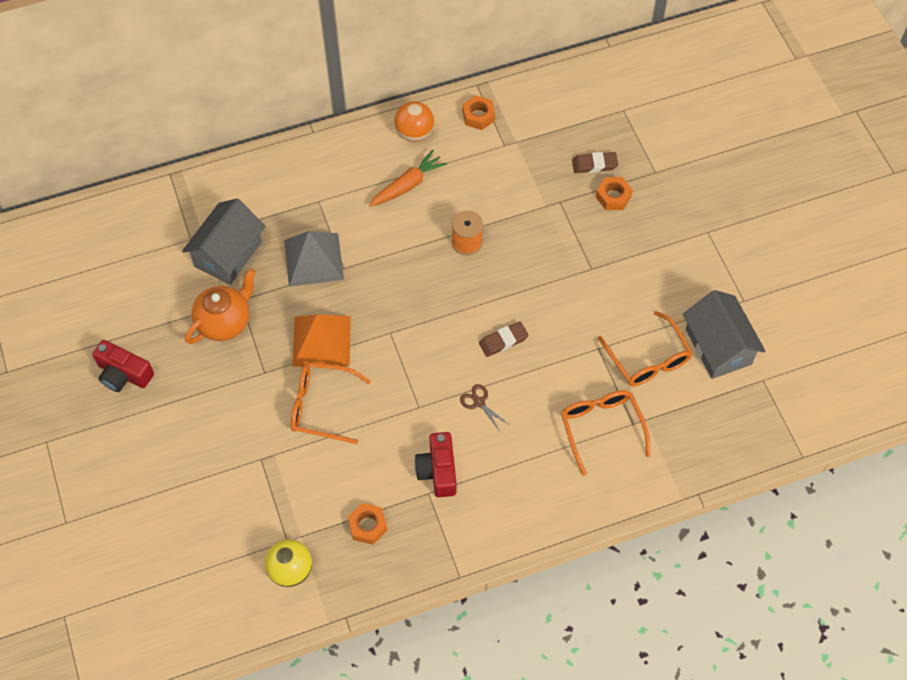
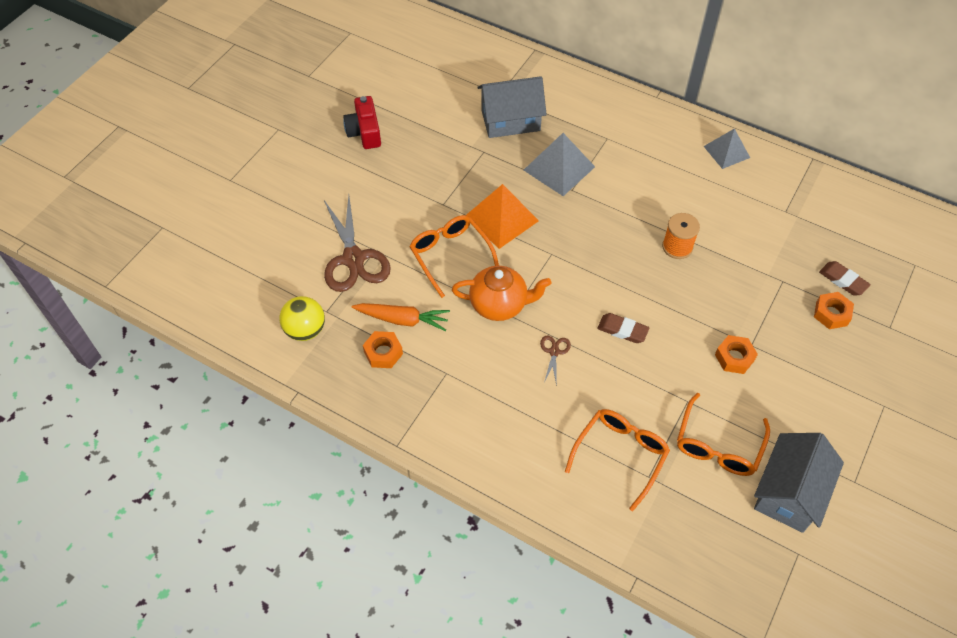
camera: 50 degrees right, 5 degrees down
orange teapot [185,268,256,344] -> orange teapot moved to [452,266,551,321]
orange carrot [369,150,447,207] -> orange carrot moved to [352,303,450,331]
orange ball [394,101,434,142] -> grey pyramid [704,128,750,169]
red camera [415,432,457,497] -> none
orange nut [463,95,495,130] -> orange nut moved to [715,335,758,374]
none -> brown scissors [324,195,391,292]

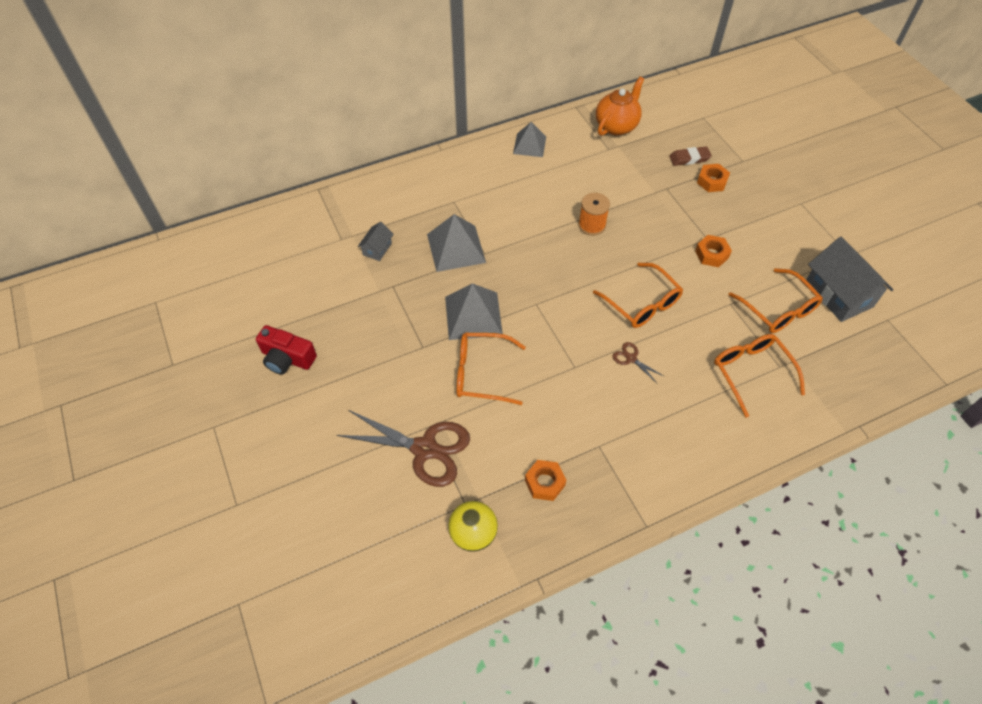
camera: 55 degrees left, 0 degrees up
orange carrot [352,303,450,331] -> none
orange teapot [452,266,551,321] -> orange teapot moved to [596,76,644,136]
orange pyramid [466,184,539,249] -> grey pyramid [445,283,503,340]
grey house [477,76,547,138] -> grey house [358,222,394,261], size x0.49
brown eraser [597,313,649,343] -> orange glasses [593,263,683,328]

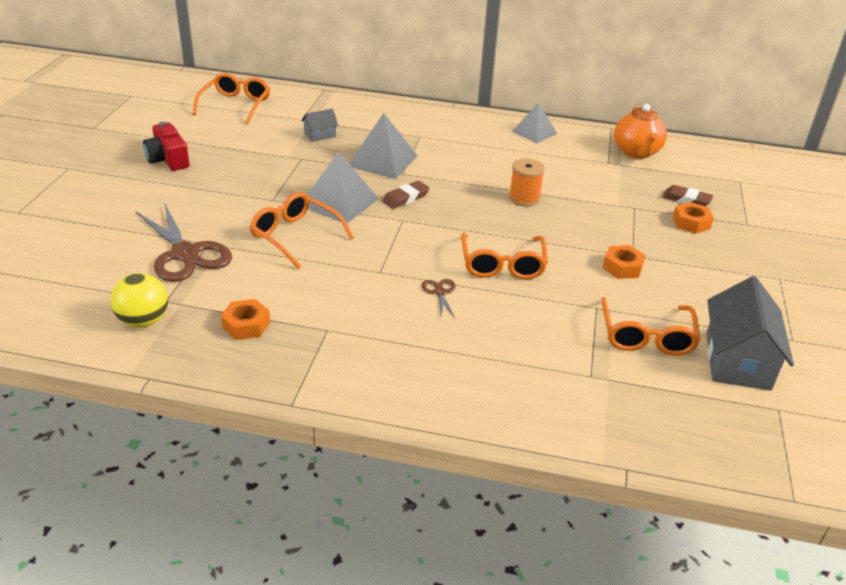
camera: 35 degrees right, 20 degrees down
orange teapot [596,76,644,136] -> orange teapot turned 105 degrees clockwise [614,104,667,159]
orange glasses [714,334,805,418] -> orange glasses moved to [192,73,270,124]
none -> brown eraser [382,181,429,209]

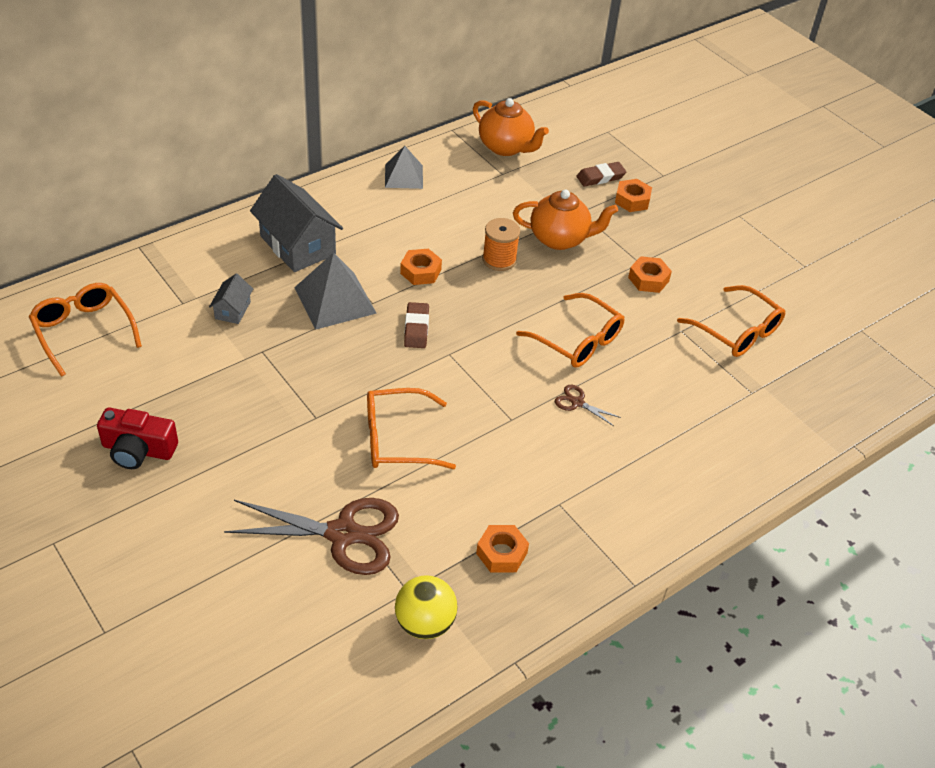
camera: 50 degrees left, 10 degrees up
grey pyramid [307,151,379,223] -> none
grey house [706,276,794,391] -> grey house moved to [250,174,343,272]
none -> orange nut [400,249,442,285]
none -> orange teapot [513,190,618,250]

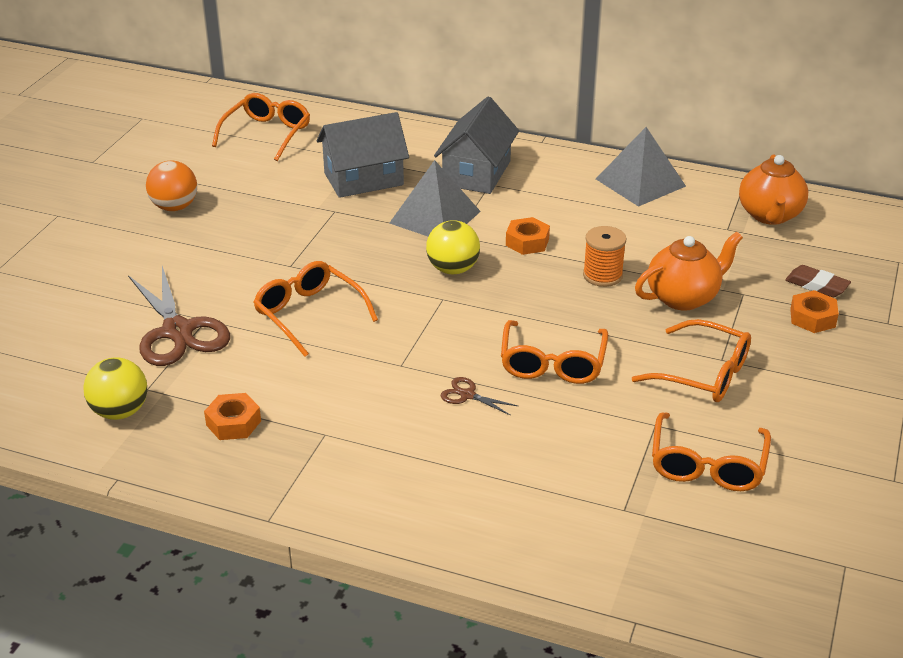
camera: 60 degrees right, 10 degrees down
red camera [97,408,178,469] -> orange ball [146,161,197,211]
grey house [209,274,253,324] -> grey house [317,112,409,198], size x2.06
grey pyramid [385,146,423,189] -> grey pyramid [596,127,686,207], size x1.51
brown eraser [404,302,429,348] -> yellow ball [426,220,480,274]
orange teapot [513,190,618,250] -> orange teapot turned 90 degrees counterclockwise [635,232,743,311]
brown scissors [555,385,621,426] -> brown scissors turned 60 degrees counterclockwise [441,377,518,416]
orange nut [628,256,672,293] -> orange glasses [632,319,751,402]

